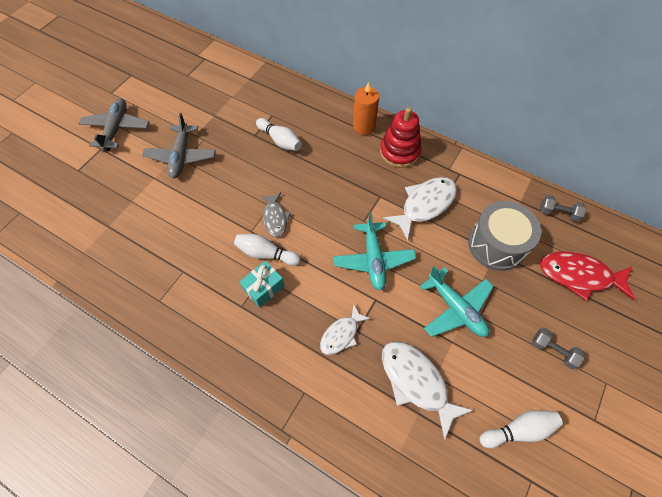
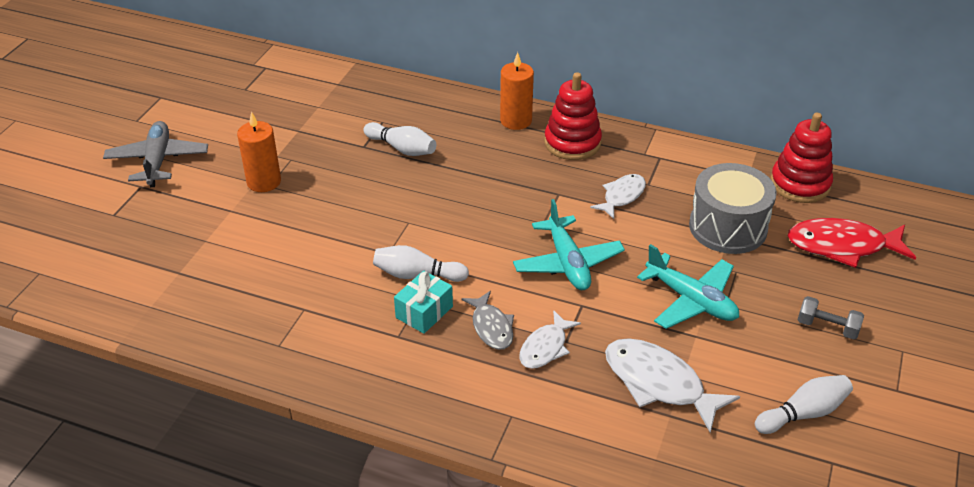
camera: 10 degrees left, 20 degrees down
grey plane [142,113,216,178] -> orange candle [237,111,281,192]
grey fish [261,192,291,237] -> grey fish moved to [462,291,514,350]
white fish [383,177,457,240] -> white fish [590,174,646,219], size x0.61
grey dumbbell [540,195,586,222] -> red stacking toy [770,113,833,203]

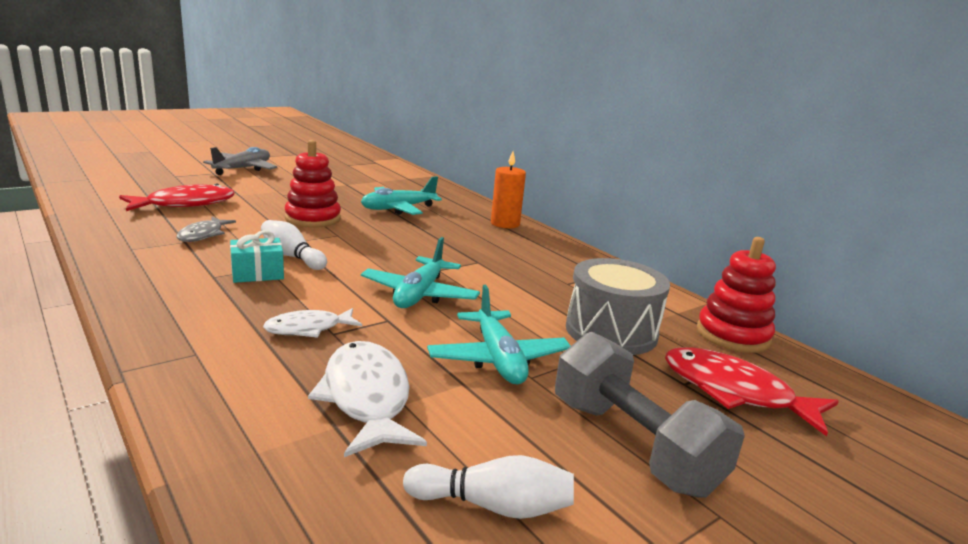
camera: 30 degrees right, 20 degrees down
orange candle [237,111,281,192] -> none
white bowling pin [363,122,436,156] -> turquoise plane [361,176,442,215]
grey fish [462,291,514,350] -> grey fish moved to [176,217,236,242]
red stacking toy [544,72,602,160] -> red stacking toy moved to [285,140,341,228]
white fish [590,174,646,219] -> none
grey dumbbell [798,296,864,339] -> grey dumbbell [555,332,745,497], size x2.10
none -> red fish [119,183,235,211]

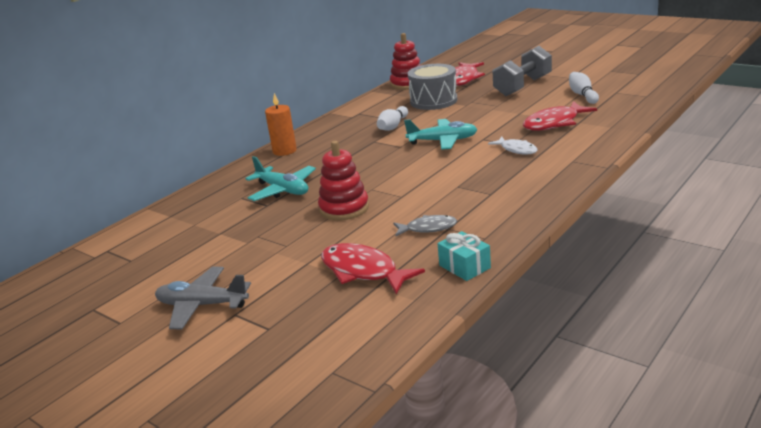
camera: 100 degrees left, 5 degrees up
turquoise gift [230,230,284,283] -> turquoise gift moved to [437,231,491,281]
white bowling pin [261,220,327,270] -> white bowling pin moved to [377,106,408,131]
white fish [308,341,427,457] -> red fish [523,101,597,131]
turquoise plane [427,285,571,384] -> none

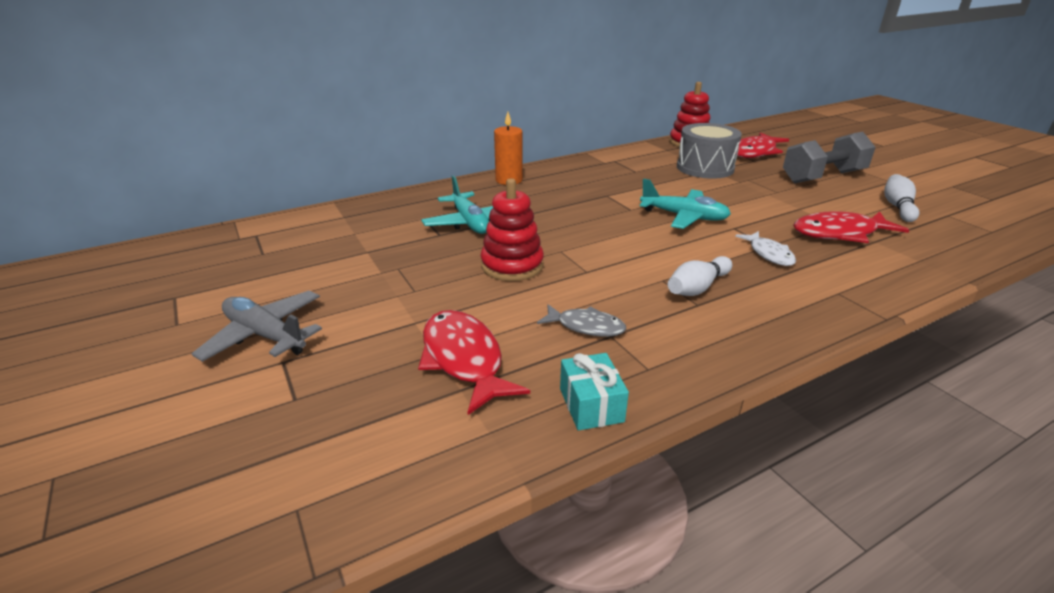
camera: 20 degrees right, 5 degrees up
white bowling pin [377,106,408,131] -> white bowling pin moved to [668,256,732,296]

